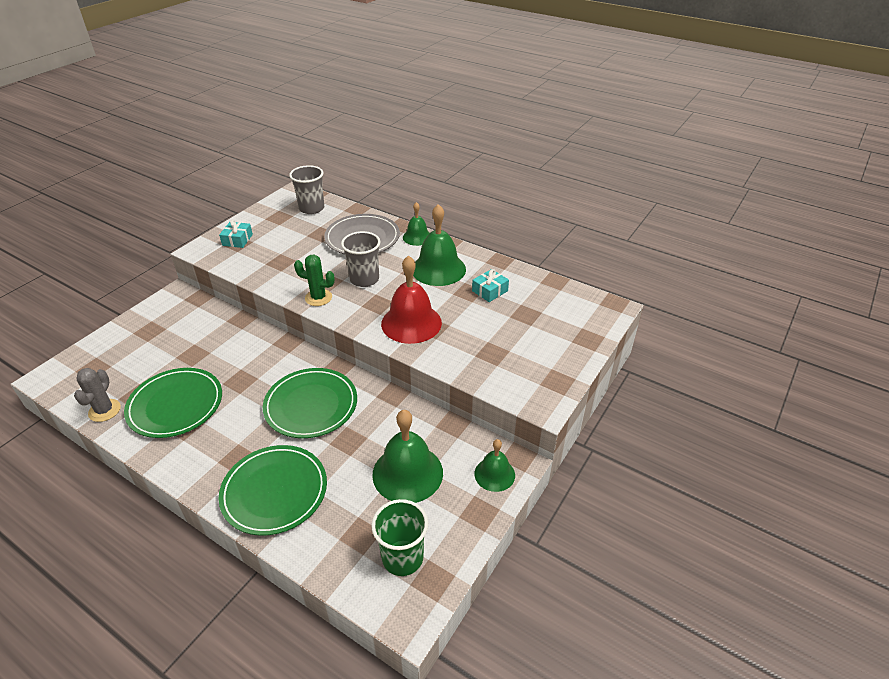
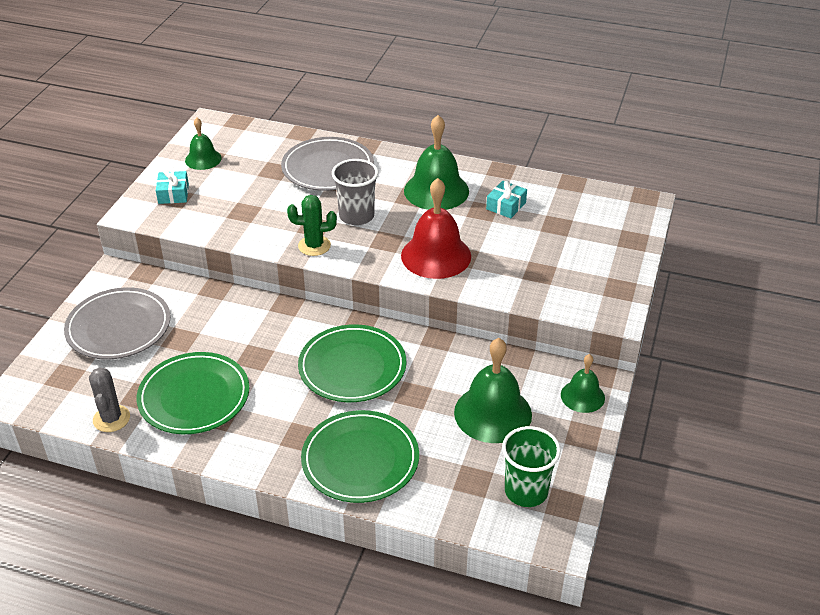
camera: 15 degrees left, 0 degrees up
grey cup [289,165,324,214] -> none
green bell [403,202,430,246] -> green bell moved to [185,118,222,170]
none -> grey plate [64,287,170,360]

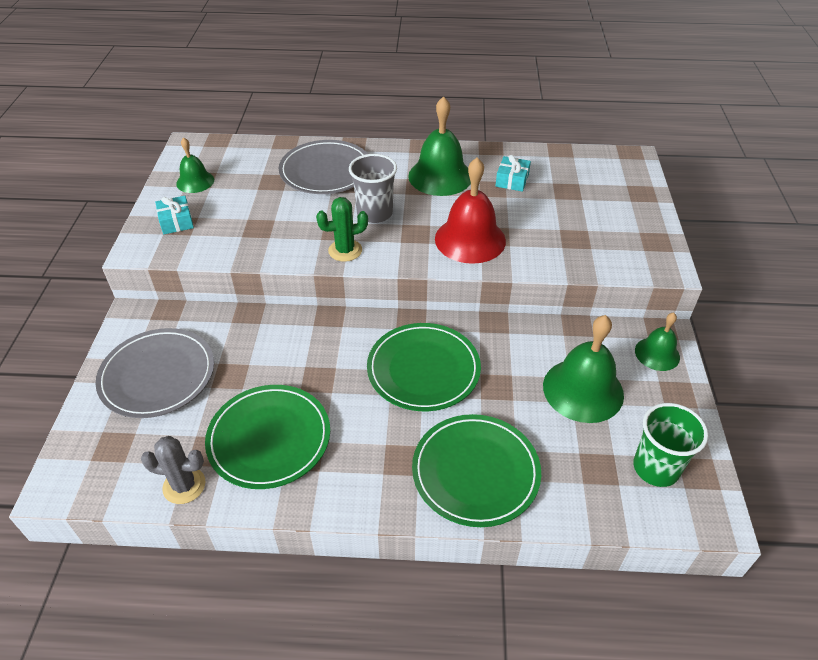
camera: 15 degrees left, 5 degrees up
grey cactus [89,367,130,432] -> grey cactus turned 60 degrees counterclockwise [141,436,205,504]

